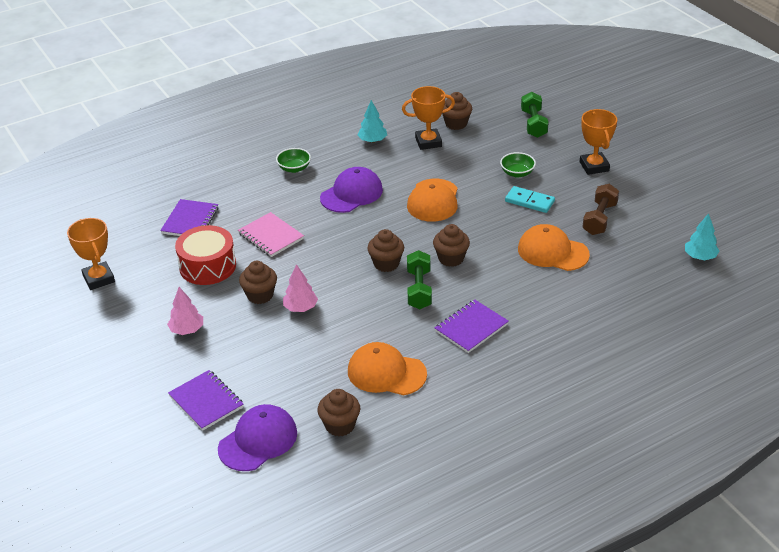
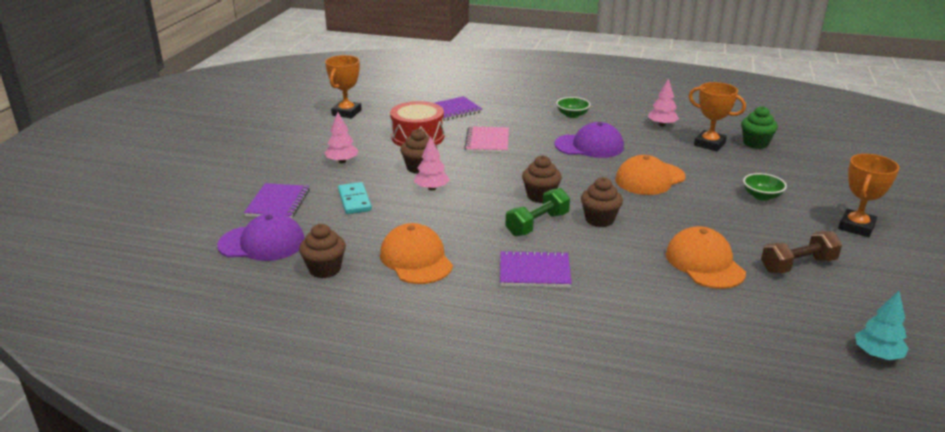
camera: 45 degrees right, 10 degrees down
turquoise tree [358,100,387,143] -> pink tree [648,78,679,127]
brown cupcake [442,92,472,130] -> green cupcake [741,106,778,149]
turquoise domino [505,186,555,213] -> turquoise domino moved to [338,182,372,214]
green dumbbell [521,92,548,138] -> none

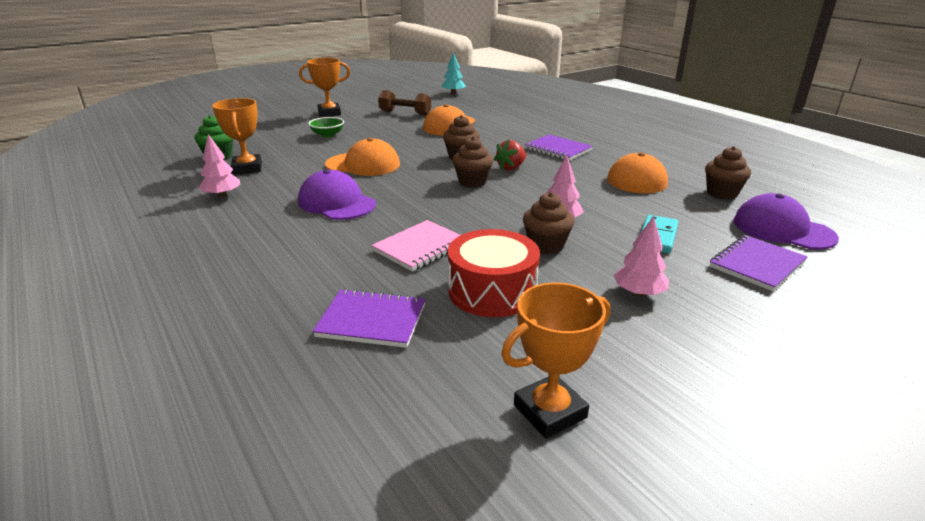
camera: 140 degrees left, 0 degrees up
green dumbbell [506,188,570,236] -> red strawberry [494,140,526,171]
green bowl [556,97,591,118] -> none

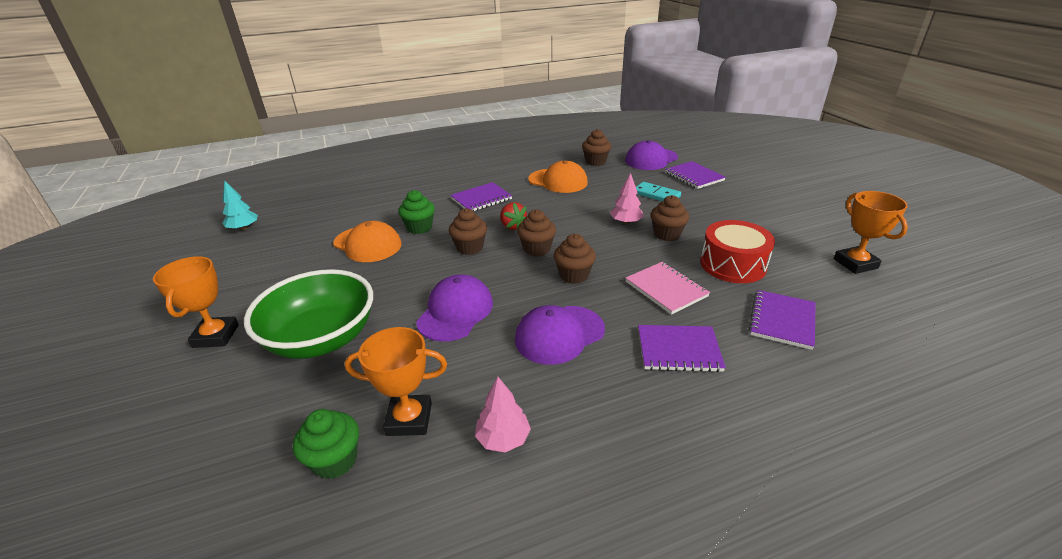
camera: 75 degrees left, 5 degrees up
green bowl [308,117,344,138] -> green bowl [244,269,373,359], size x2.34
orange cap [325,138,400,176] -> purple cap [416,274,493,342]
brown dumbbell [378,90,431,116] -> none
pink tree [614,216,669,297] -> none
none -> green cupcake [398,190,435,234]
none -> brown cupcake [553,234,596,284]
none -> purple notebook [638,325,726,372]

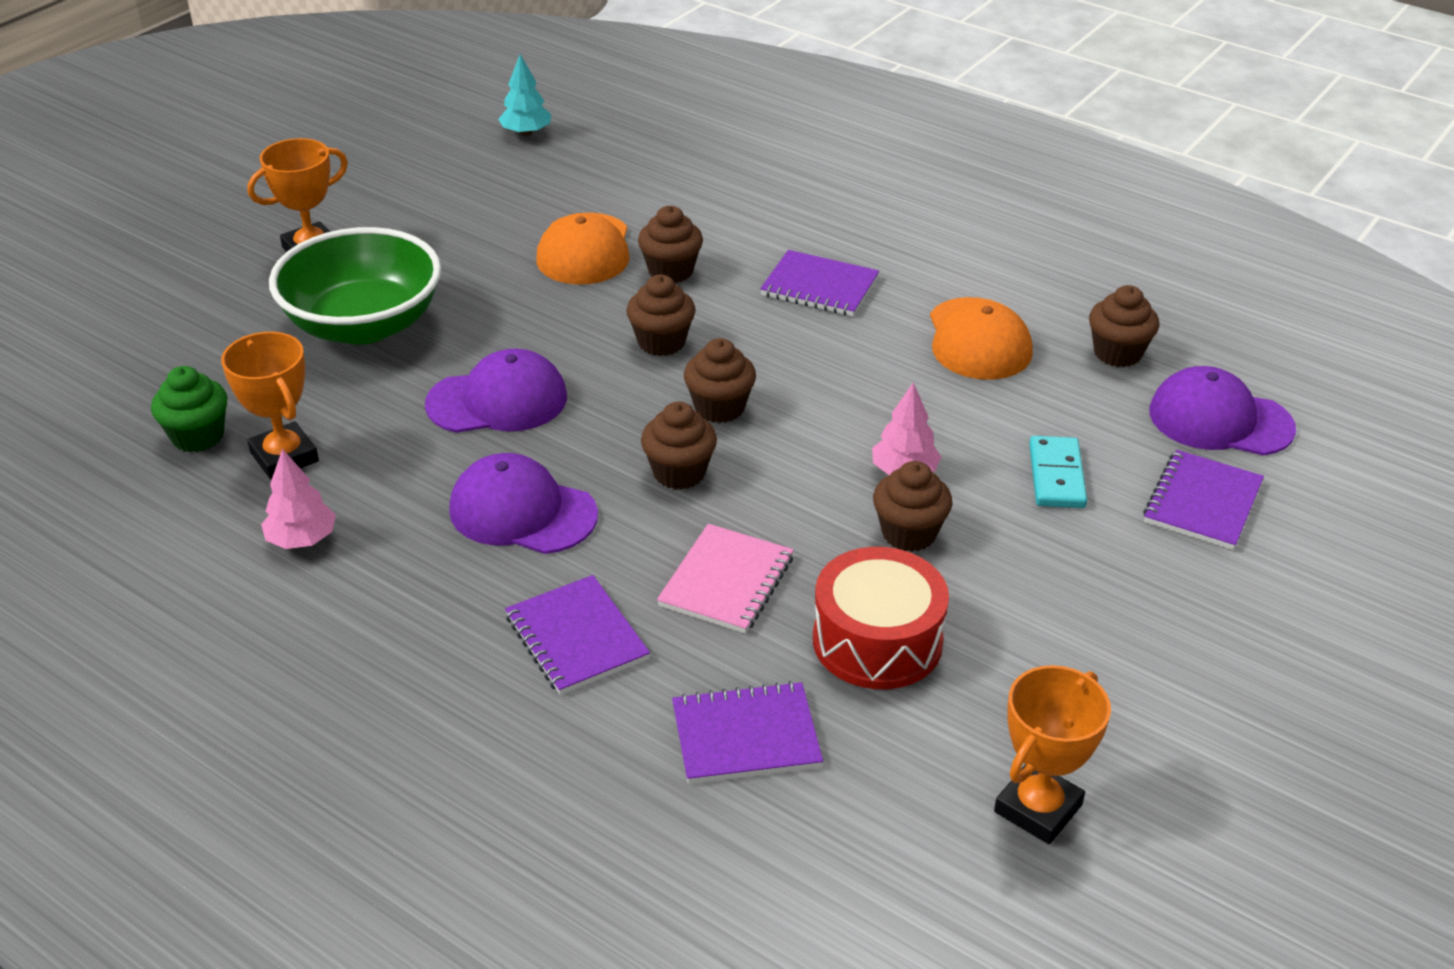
camera: 55 degrees right, 5 degrees up
green cupcake [398,190,435,234] -> brown cupcake [638,206,703,283]
red strawberry [500,202,527,230] -> none

